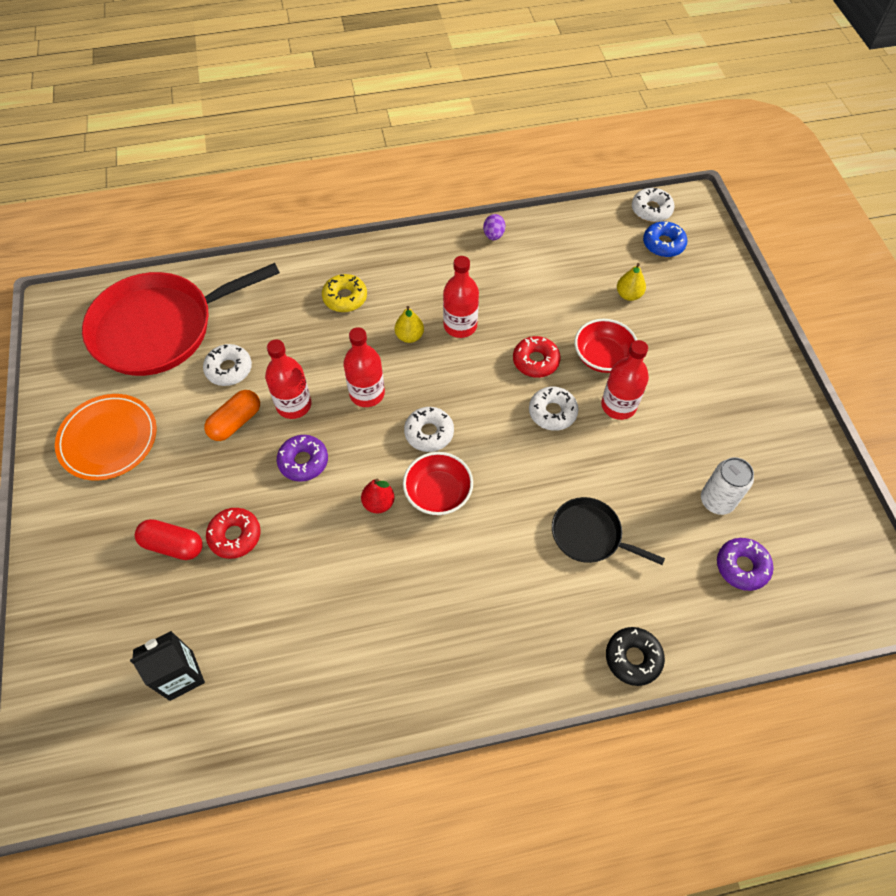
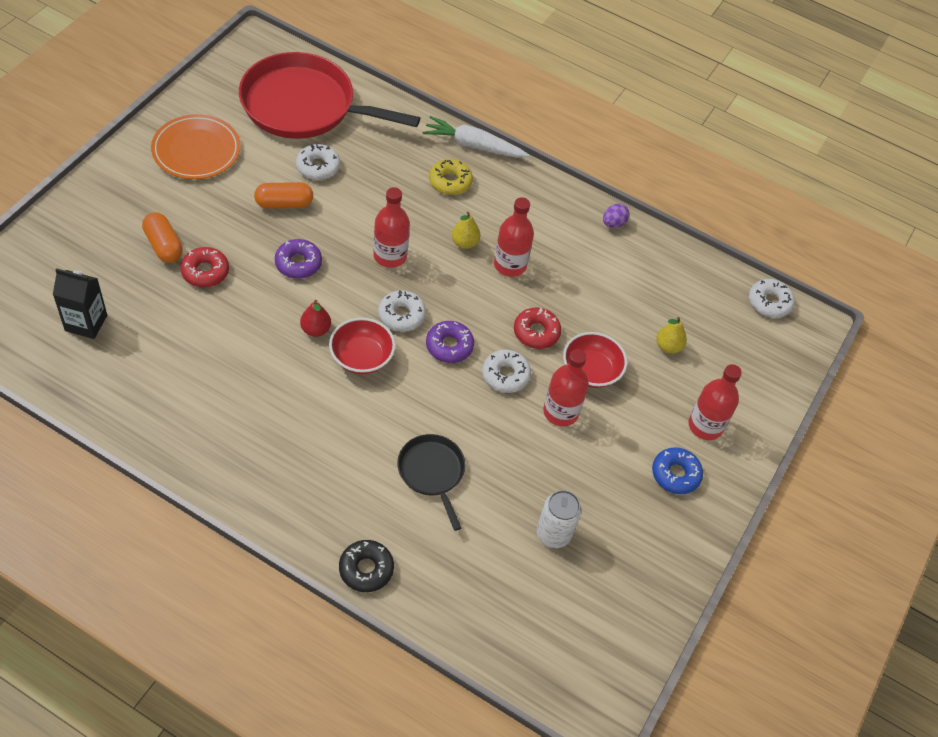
camera: 35 degrees right, 5 degrees down
red capsule [135,519,203,560] -> orange capsule [142,212,183,263]
red bottle [265,339,311,419] -> red bottle moved to [688,364,742,440]
blue donut [643,221,687,257] -> blue donut moved to [652,447,703,494]
purple donut [717,538,773,591] -> purple donut moved to [426,321,474,363]
none -> white carrot [423,116,529,158]

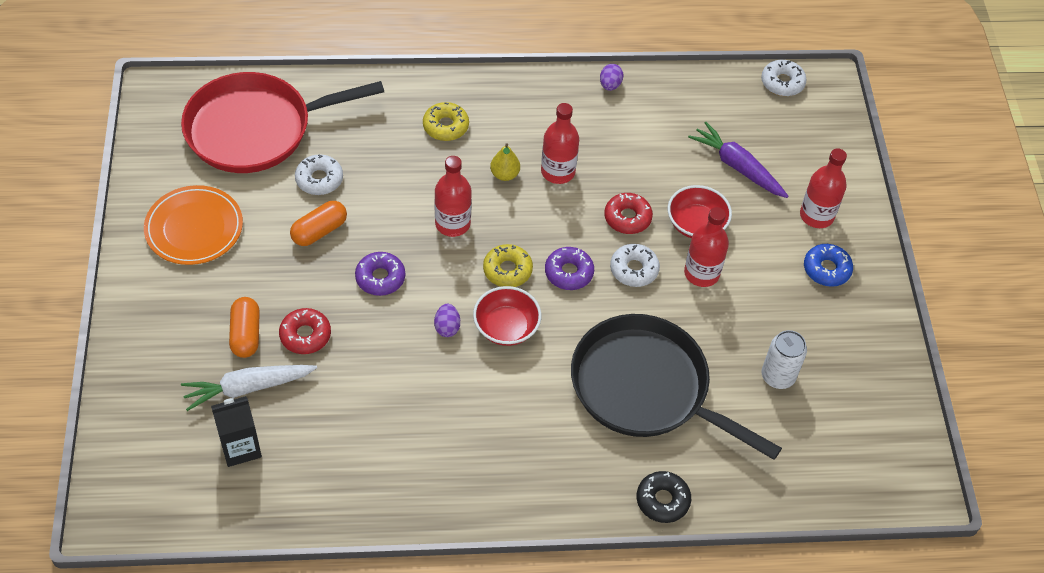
camera: 30 degrees left, 0 degrees up
orange capsule [142,212,183,263] -> orange capsule turned 60 degrees clockwise [229,297,260,358]
red pear [300,300,331,337] -> purple egg [434,304,460,337]
white donut [378,290,426,332] -> yellow donut [483,244,533,287]
black pan [397,434,466,531] -> black pan [571,314,782,460], size x2.02
white carrot [423,116,529,158] -> white carrot moved to [181,365,317,411]
yellow pear [656,317,687,354] -> purple carrot [688,122,788,198]

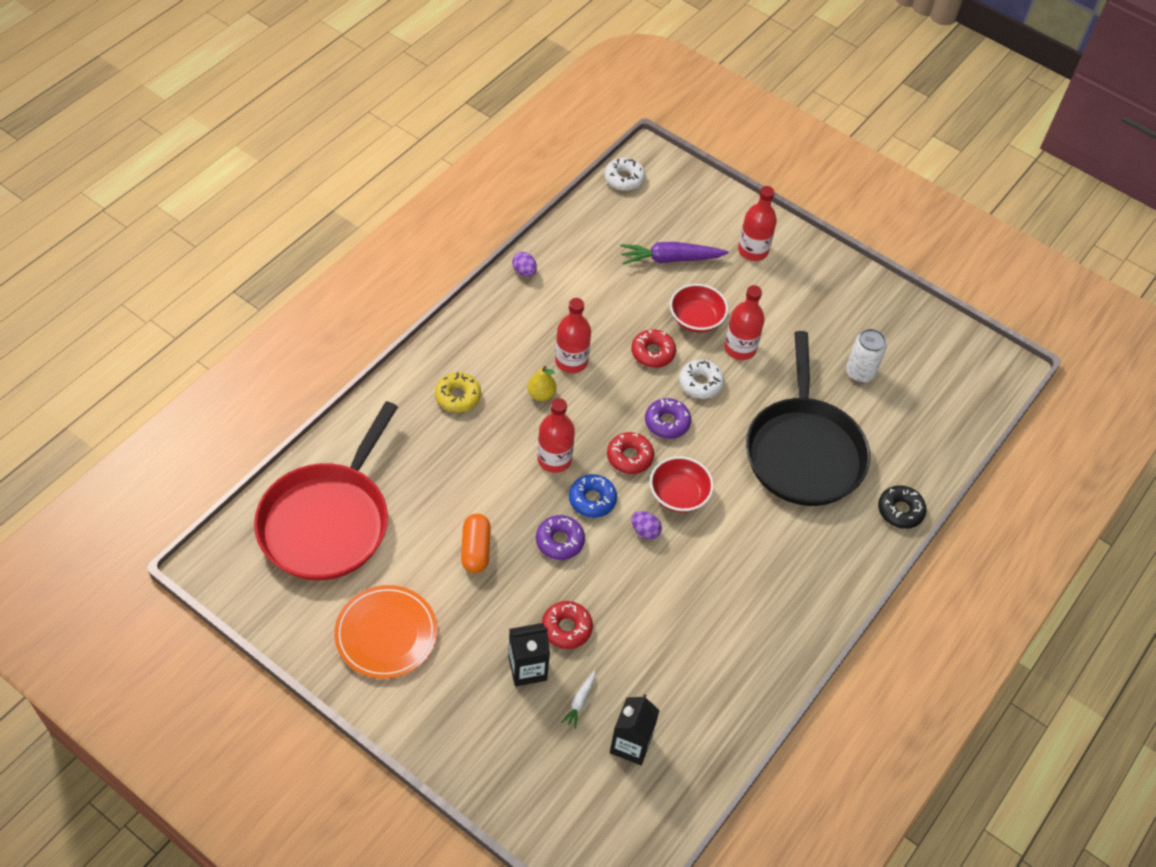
camera: 50 degrees left, 0 degrees up
white carrot [181,365,317,411] -> white carrot [561,671,595,729], size x0.48
orange capsule [229,297,260,358] -> black carton [509,623,550,686]
white donut [295,154,343,195] -> none
yellow donut [483,244,533,287] -> red donut [607,432,654,474]
black pan [571,314,782,460] -> black pan turned 75 degrees counterclockwise [746,331,870,506]
blue donut [804,244,853,287] -> blue donut moved to [569,474,617,518]

